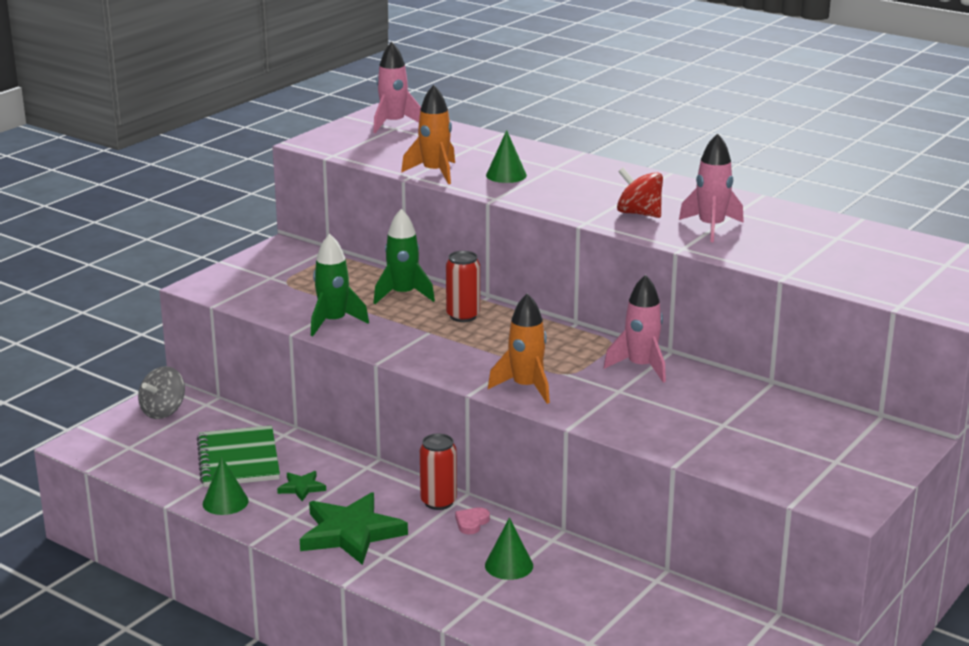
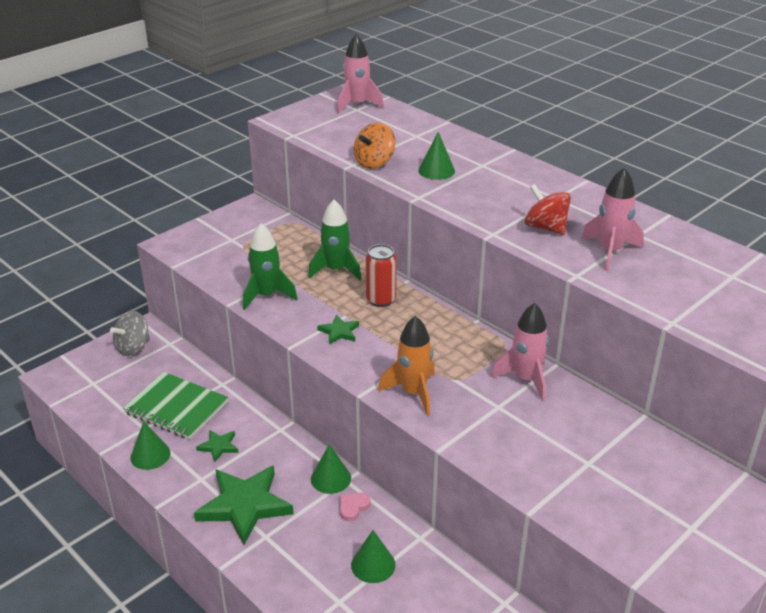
camera: 10 degrees right, 10 degrees up
green notebook [197,425,280,487] -> green notebook turned 60 degrees counterclockwise [123,372,228,440]
orange rocket [401,85,455,184] -> orange spinning top [354,123,395,169]
red can [420,434,457,510] -> green cone [311,444,351,494]
none -> green star [318,315,359,344]

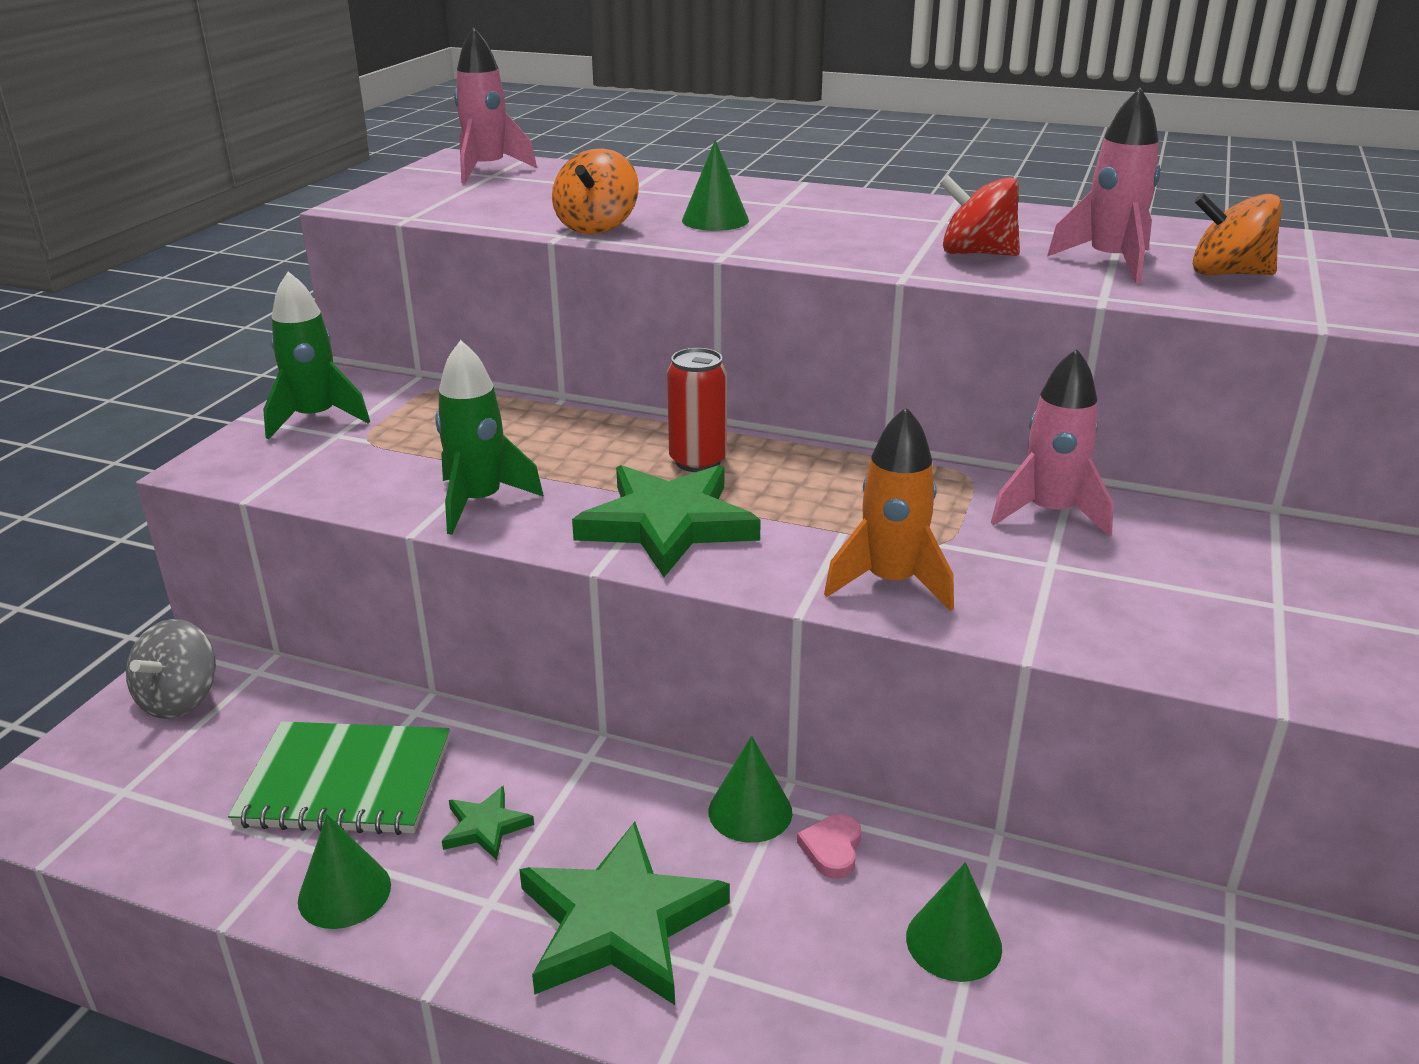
camera: 25 degrees left, 5 degrees down
green rocket [308,200,362,280] -> green rocket moved to [263,272,370,440]
green star [318,315,359,344] -> green star [572,465,761,577], size x2.15
none -> orange spinning top [1193,193,1282,275]

